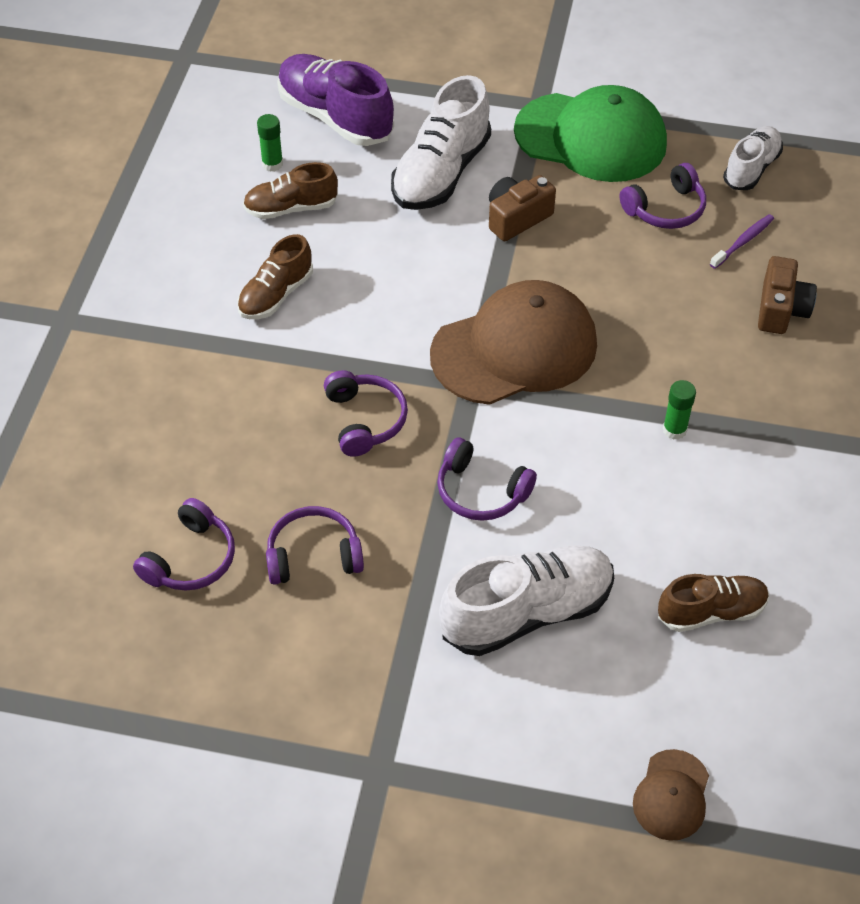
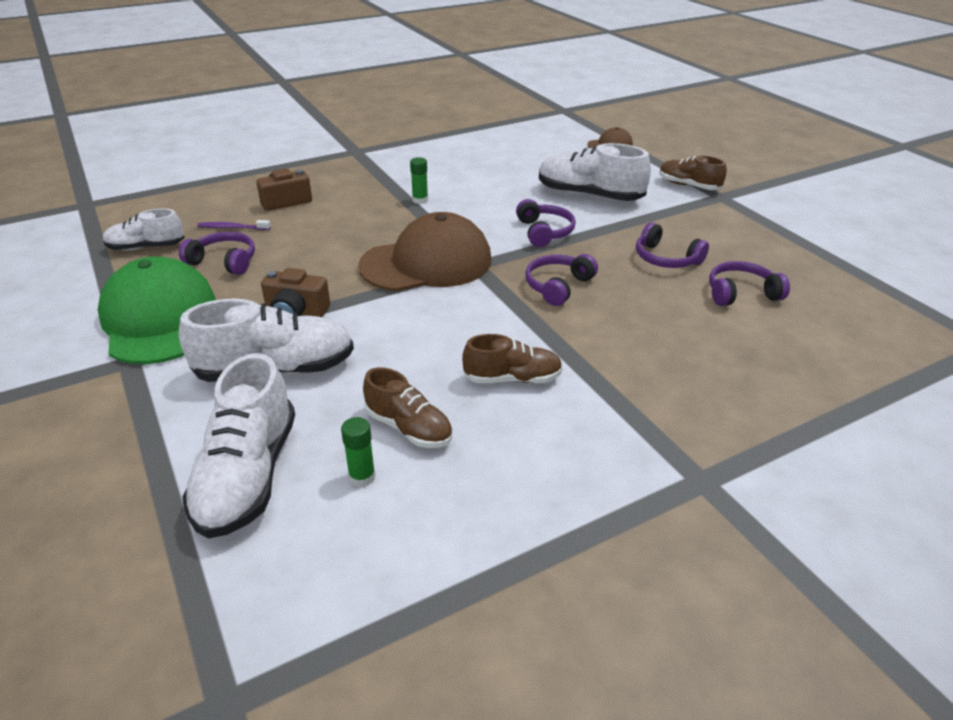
camera: 130 degrees left, 15 degrees down
purple shoe [277,54,394,146] -> white shoe [182,353,295,538]
brown cap [430,280,597,405] -> brown cap turned 135 degrees clockwise [358,212,491,291]
brown shoe [658,574,769,632] -> brown shoe moved to [659,156,727,190]

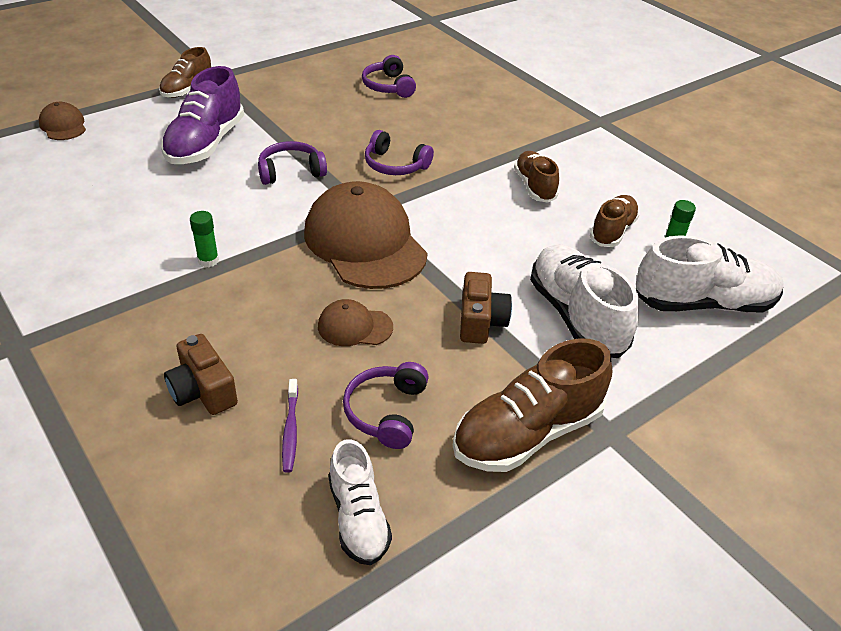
camera: 100 degrees left, 5 degrees up
green cap [98,256,216,364] -> brown shoe [453,338,612,472]
white shoe [539,143,651,201] -> purple shoe [161,66,244,164]
purple headphones [636,222,709,268] -> none
none -> brown cap [318,299,393,346]

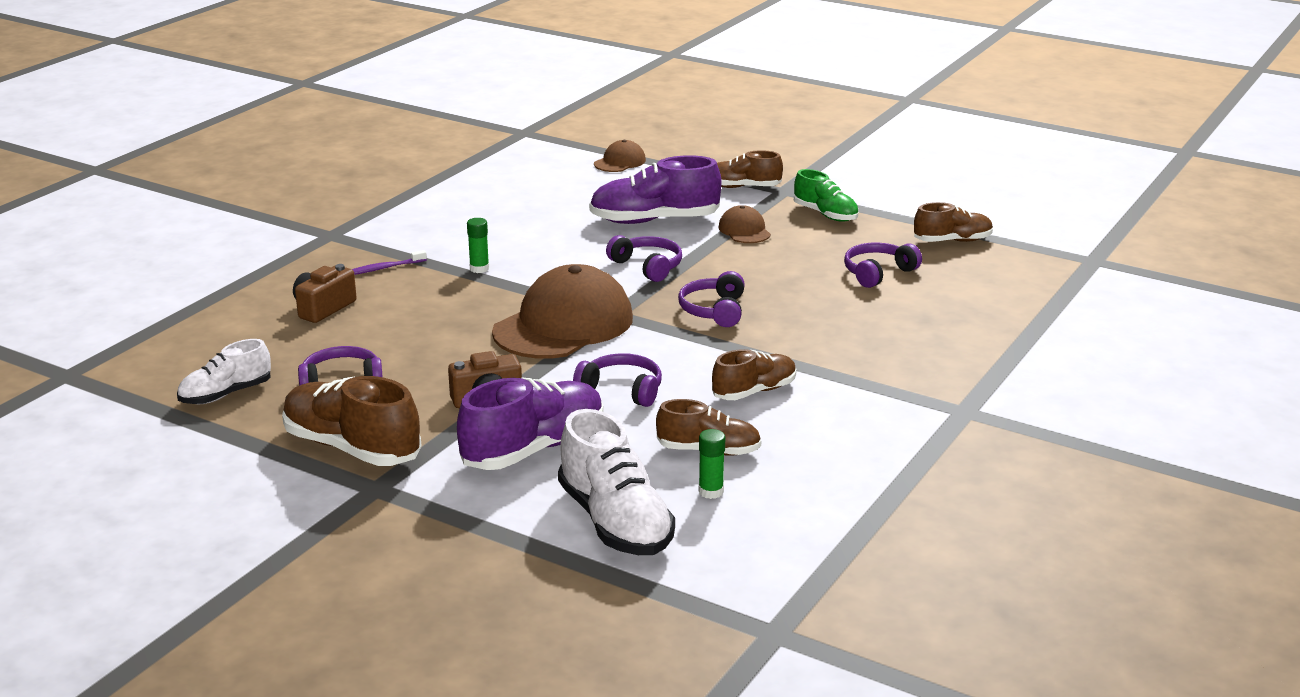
camera: 70 degrees right, 15 degrees down
purple toothbrush [282,379,298,473] -> purple toothbrush moved to [352,250,427,275]
brown cap [318,299,393,346] -> brown cap moved to [718,205,771,243]
white shoe [530,244,639,358] -> purple shoe [457,378,604,470]
none -> purple headphones [573,353,662,407]
none -> green shoe [794,169,859,222]
none -> brown shoe [914,202,993,242]

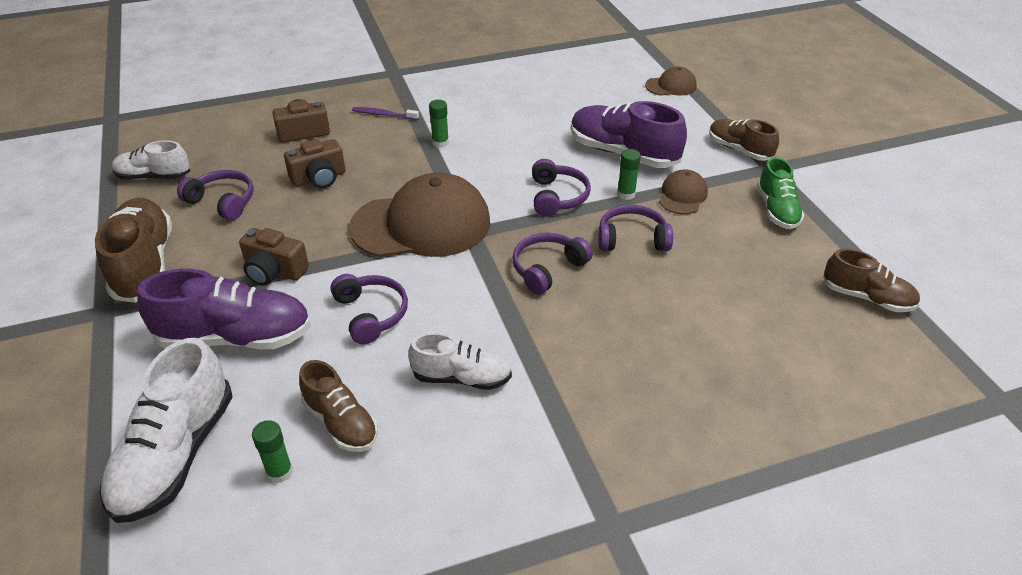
camera: 40 degrees right, 15 degrees up
brown shoe [712,349,797,400] -> white shoe [408,333,512,390]
purple headphones [844,242,922,288] -> purple headphones moved to [598,205,673,251]
none -> brown camera [284,139,346,189]
none -> green glue stick [617,149,641,200]

